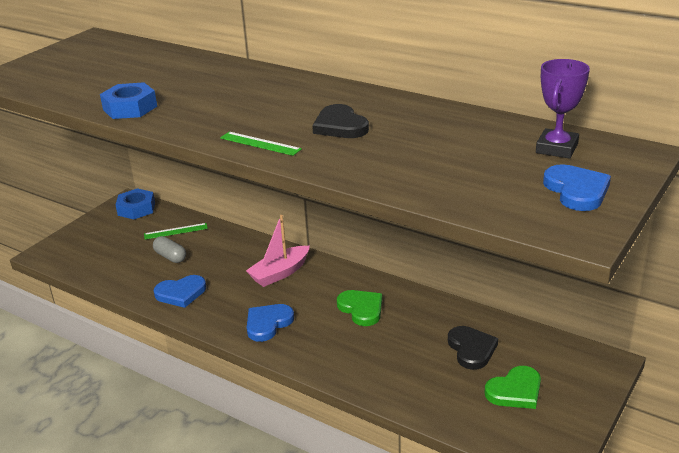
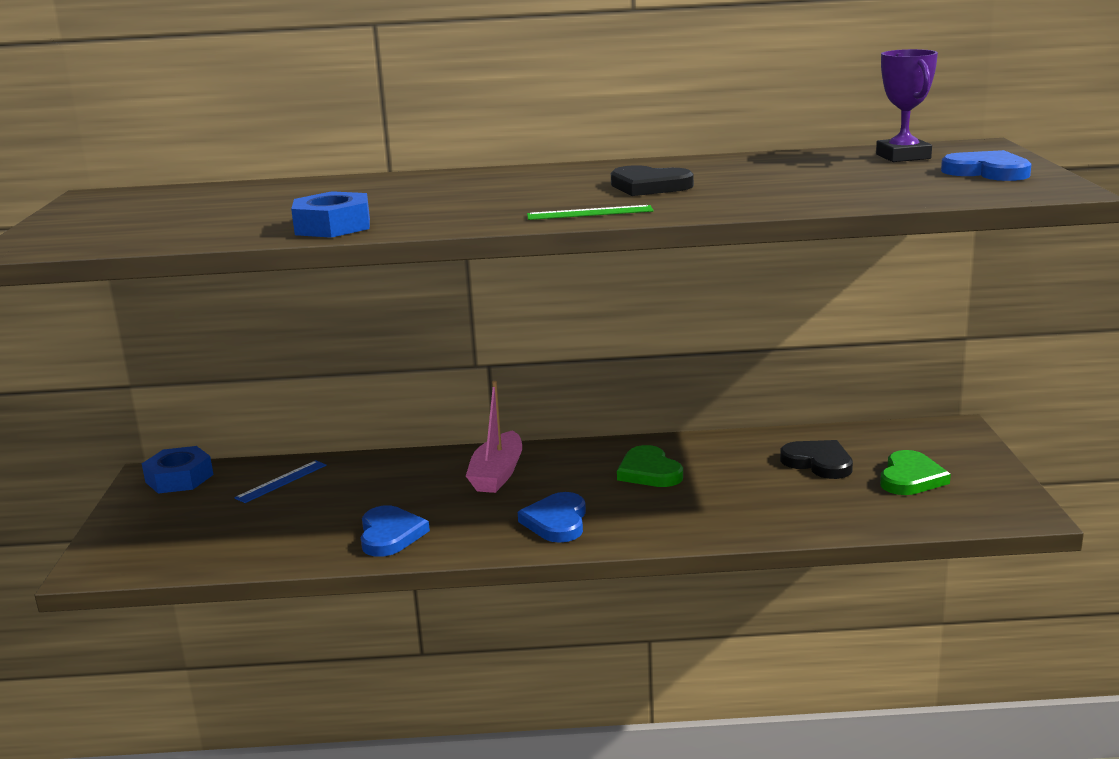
camera: 35 degrees left, 10 degrees down
green ruler [144,223,208,240] -> blue ruler [234,460,326,503]
grey capsule [153,236,186,263] -> none
blue heart [154,275,206,308] -> blue heart turned 45 degrees counterclockwise [361,505,430,557]
green heart [337,290,382,326] -> green heart turned 135 degrees counterclockwise [617,445,683,487]

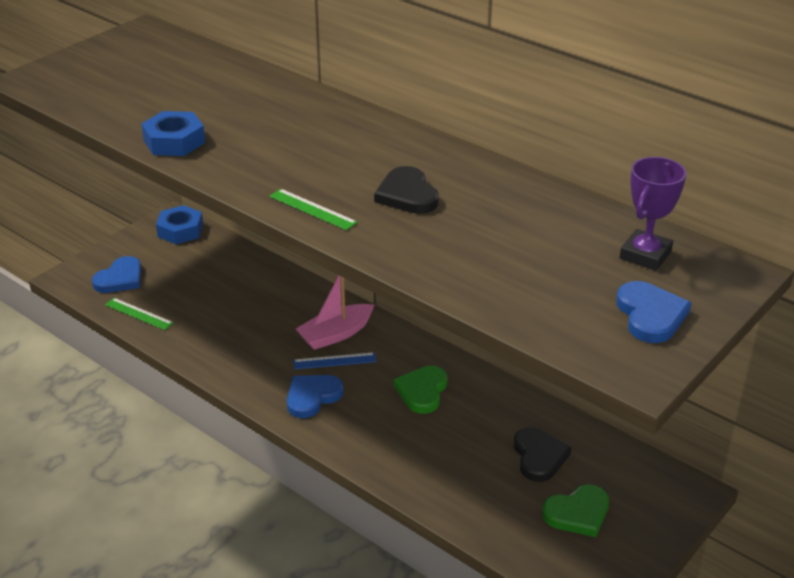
camera: 40 degrees right, 15 degrees up
blue ruler [234,460,326,503] -> blue ruler moved to [293,352,377,370]
blue heart [361,505,430,557] -> blue heart moved to [92,256,142,293]
none -> green ruler [105,298,174,330]

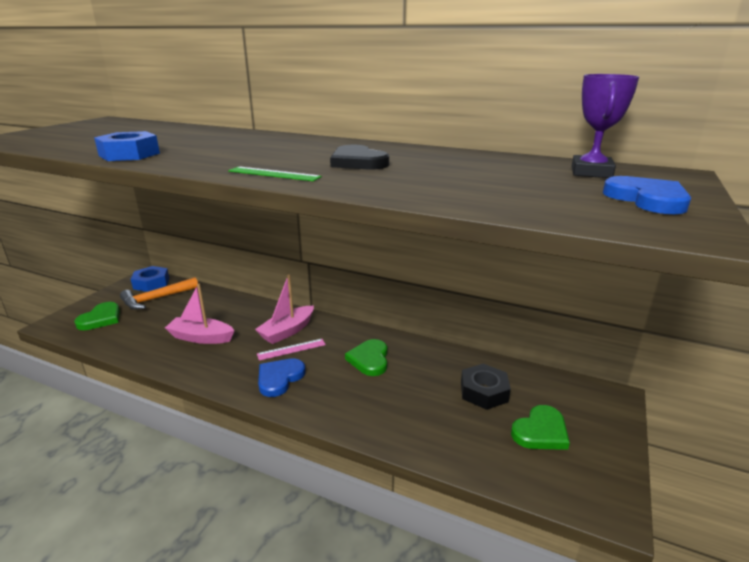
camera: 15 degrees left, 10 degrees down
blue heart [92,256,142,293] -> green heart [74,302,120,330]
green ruler [105,298,174,330] -> none
blue ruler [293,352,377,370] -> pink ruler [257,339,326,360]
black heart [514,427,572,482] -> black nut [461,364,511,410]
none -> orange hammer [120,277,198,310]
none -> pink boat [165,284,235,344]

